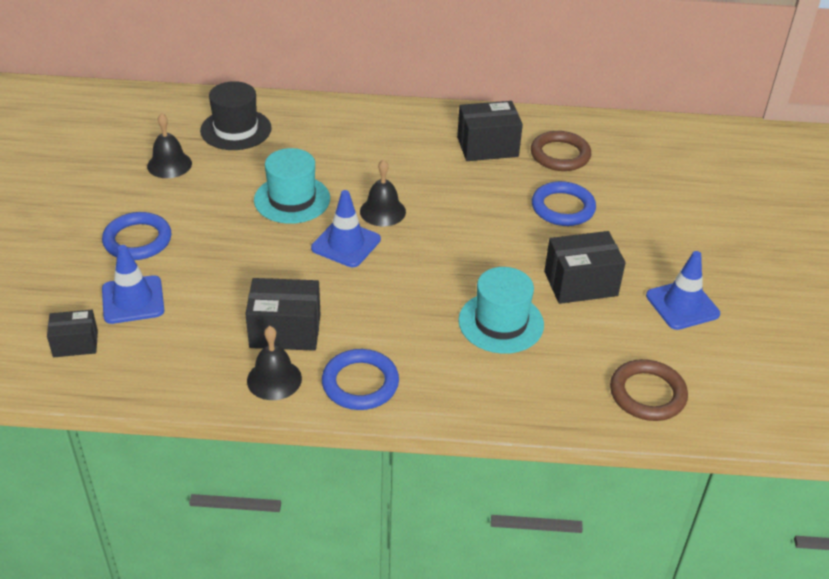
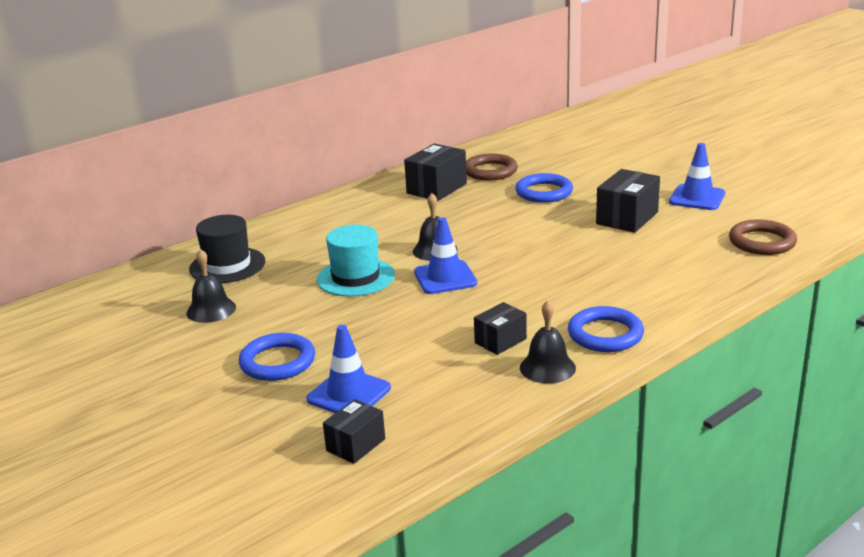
camera: 40 degrees left, 15 degrees down
black box [245,278,321,351] -> black box [474,302,527,355], size x0.62
turquoise hat [458,267,544,354] -> none

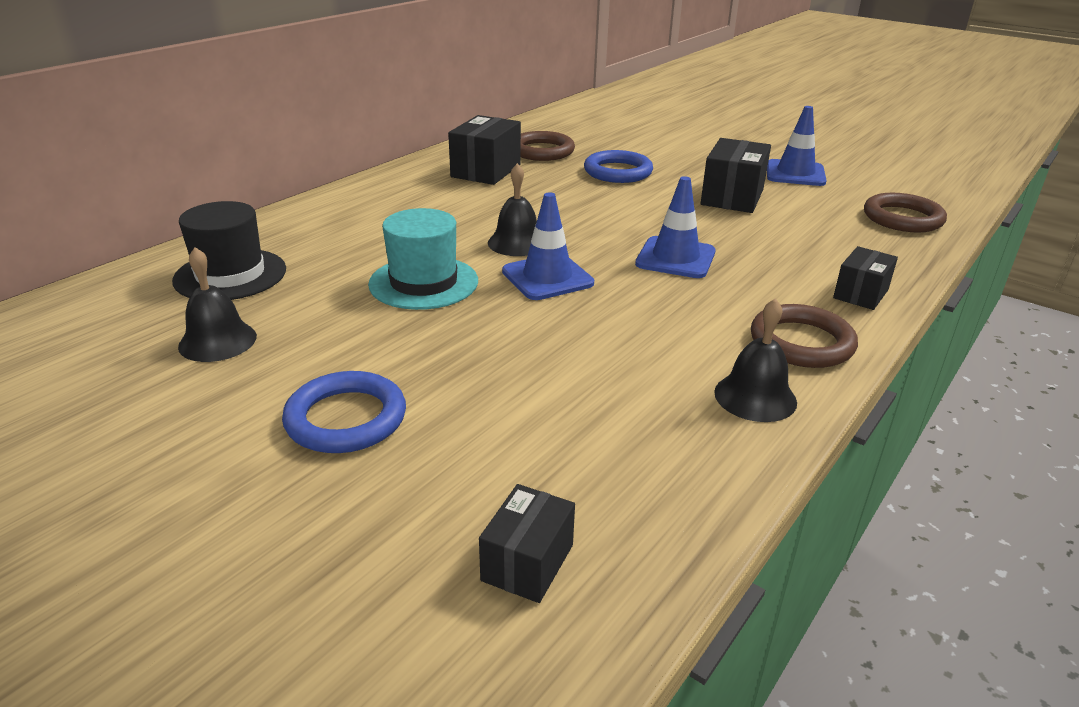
camera: 15 degrees left, 5 degrees up
blue traffic cone [307,325,391,413] -> blue traffic cone moved to [635,176,716,278]
black box [474,302,527,355] -> black box moved to [833,246,898,310]
blue ring [568,306,644,352] -> brown ring [751,304,858,368]

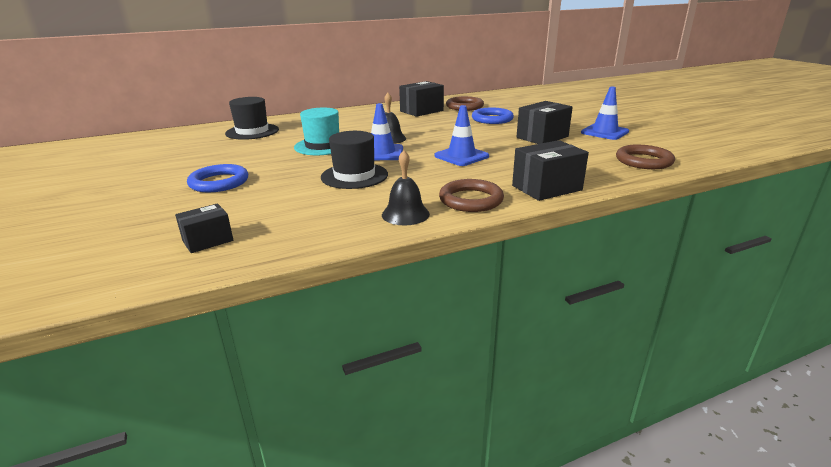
camera: 30 degrees right, 5 degrees down
black bell [178,247,257,362] -> none
black box [833,246,898,310] -> black box [512,140,589,201], size x1.61
none -> black hat [321,131,388,189]

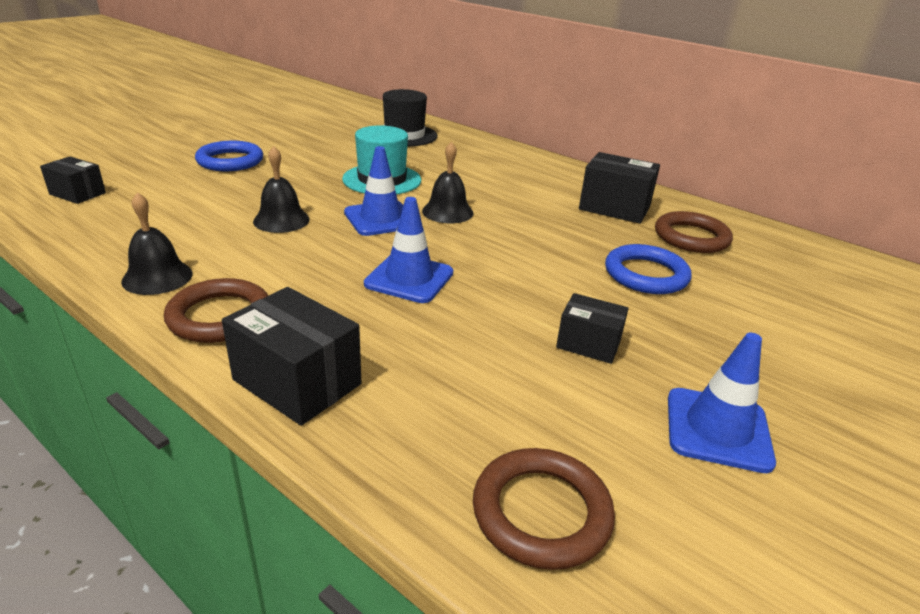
camera: 60 degrees right, 5 degrees up
black hat [321,131,388,189] -> black bell [253,146,310,233]
black box [516,101,573,144] -> black box [556,293,629,364], size x0.62

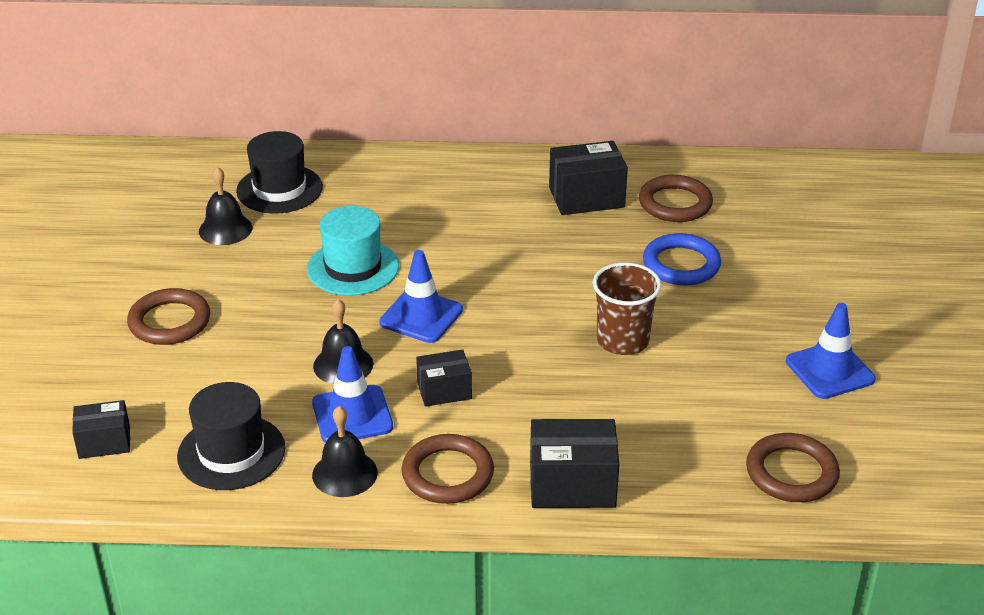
camera: 35 degrees left, 5 degrees up
blue ring [195,141,263,171] -> brown ring [127,288,210,345]
blue traffic cone [364,197,453,303] -> blue traffic cone moved to [312,346,393,443]
black bell [422,142,474,223] -> black bell moved to [199,167,253,245]
black box [556,293,629,364] -> black box moved to [416,349,472,407]
none -> black hat [177,382,285,490]
none -> brown cup [593,262,662,355]

